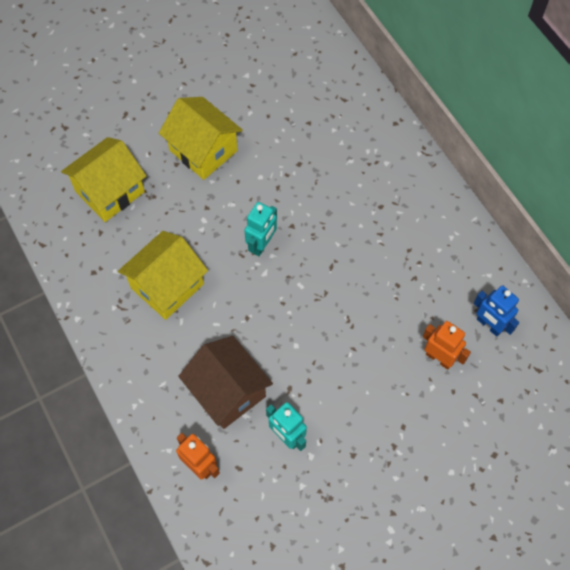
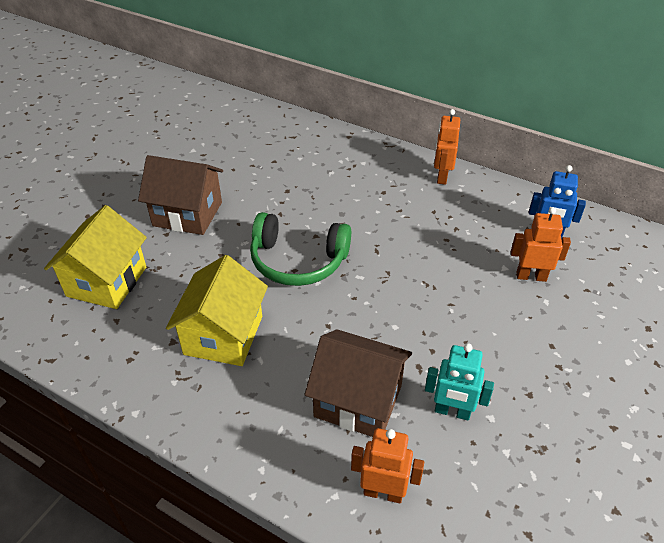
camera: 30 degrees left, 20 degrees down
yellow house [159,97,243,180] -> brown house [138,155,223,235]
turquoise robot [244,202,277,256] -> green headphones [250,212,351,286]
none -> orange robot [434,109,460,185]

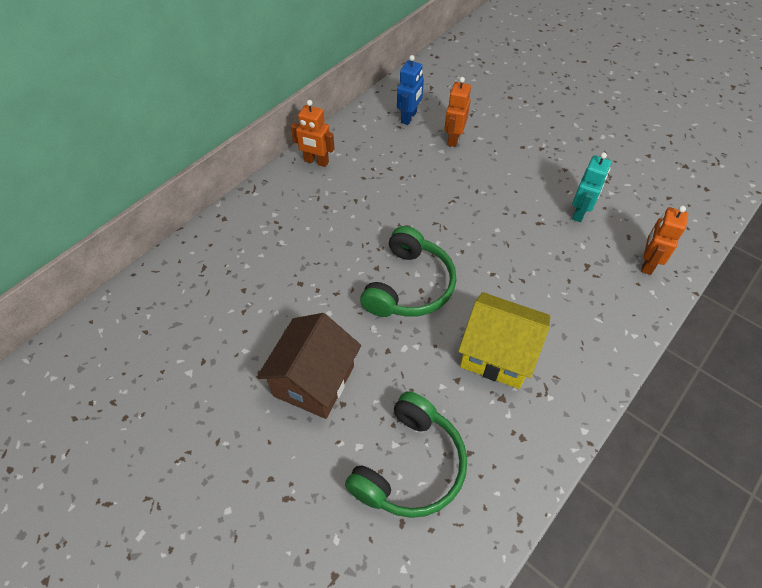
camera: 80 degrees left, 10 degrees up
yellow house [44,205,147,309] -> green headphones [345,391,467,518]
brown house [305,329,412,437] -> none

